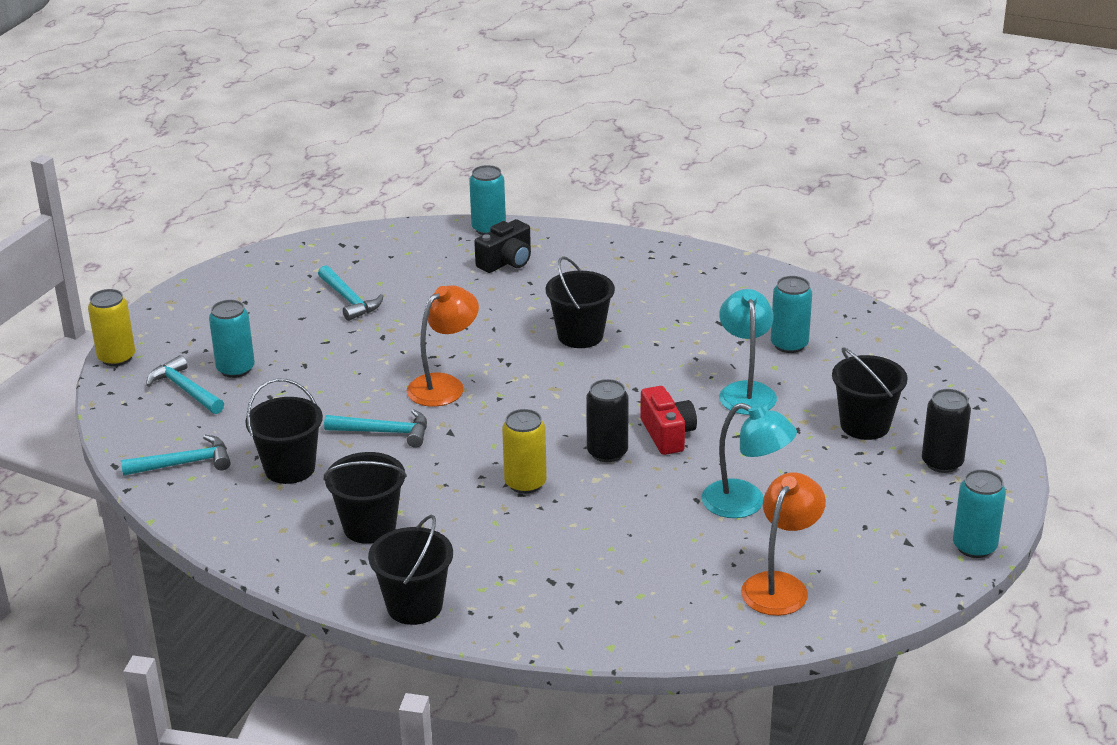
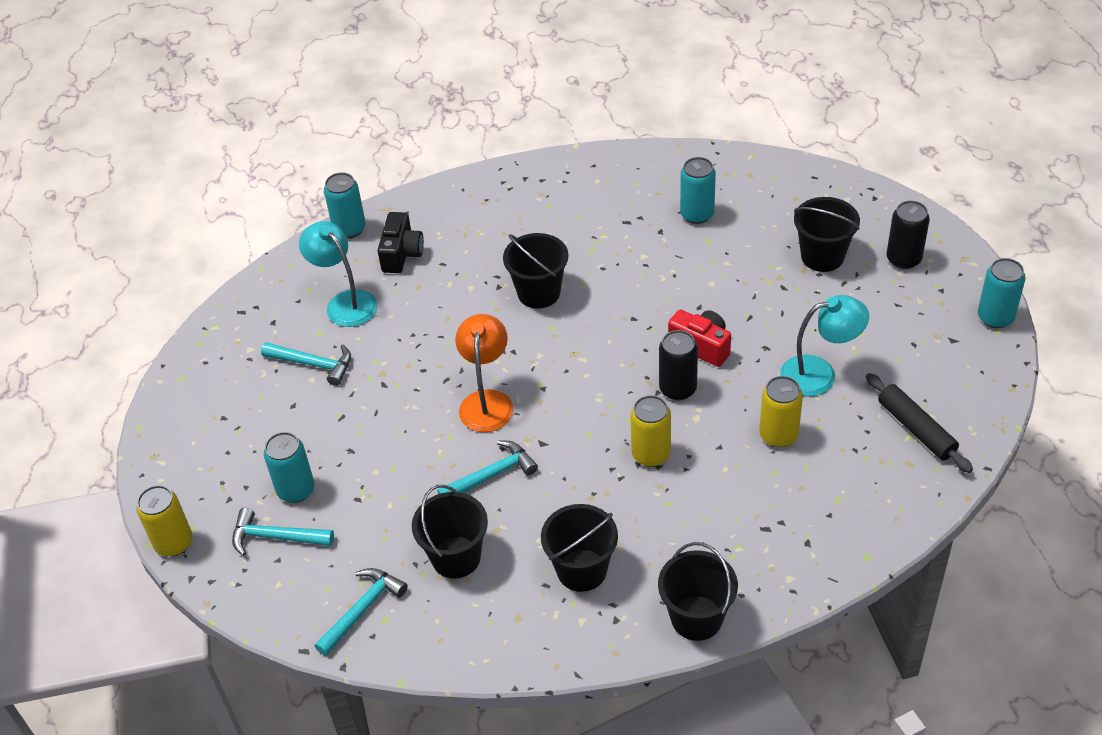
camera: 35 degrees left, 15 degrees up
turquoise lamp [719,289,777,415] -> turquoise lamp moved to [299,221,378,327]
orange lamp [741,473,826,616] -> black rolling pin [866,373,973,473]
none -> yellow can [759,376,803,448]

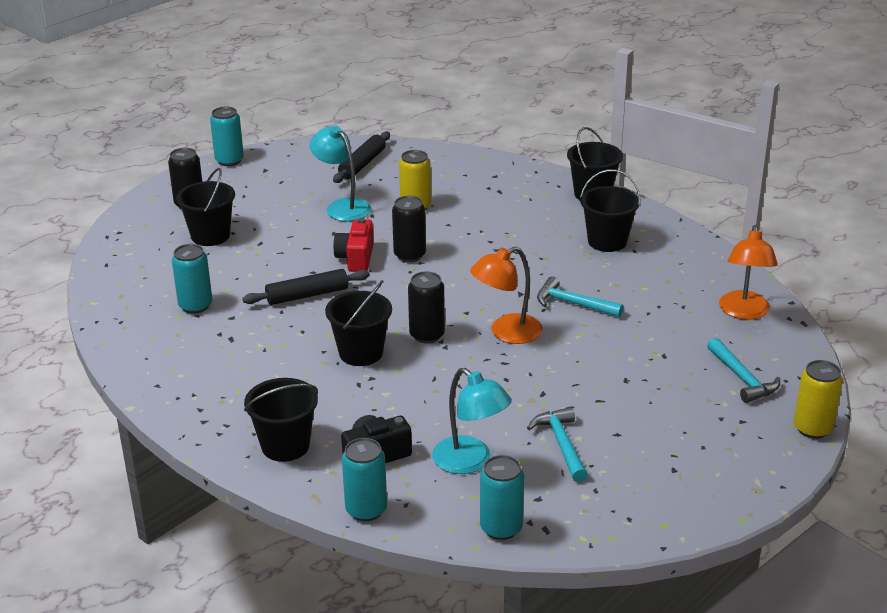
camera: 125 degrees left, 15 degrees down
turquoise can [264,432,315,503] -> turquoise can moved to [480,455,524,540]
turquoise lamp [299,221,378,327] -> turquoise lamp turned 60 degrees counterclockwise [432,368,512,474]
turquoise hammer [315,568,408,656] -> orange lamp [719,225,778,320]
black bucket [412,485,488,578] -> black bucket moved to [244,378,318,462]
yellow can [630,395,671,467] -> none
none -> black rolling pin [242,269,370,305]
none -> black can [408,271,445,343]

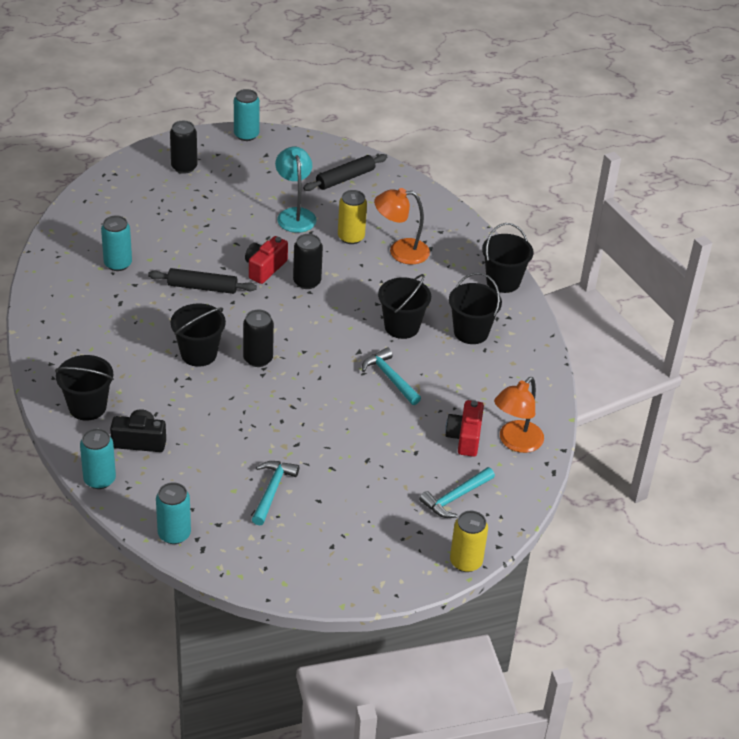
camera: 25 degrees right, 10 degrees up
black bucket [176,168,235,246] -> black bucket moved to [378,274,431,339]
turquoise lamp [432,368,512,474] -> none
orange lamp [470,246,543,344] -> orange lamp moved to [374,188,430,265]
turquoise hammer [707,338,780,403] -> turquoise hammer turned 45 degrees clockwise [419,467,495,518]
none -> red camera [445,400,484,457]

